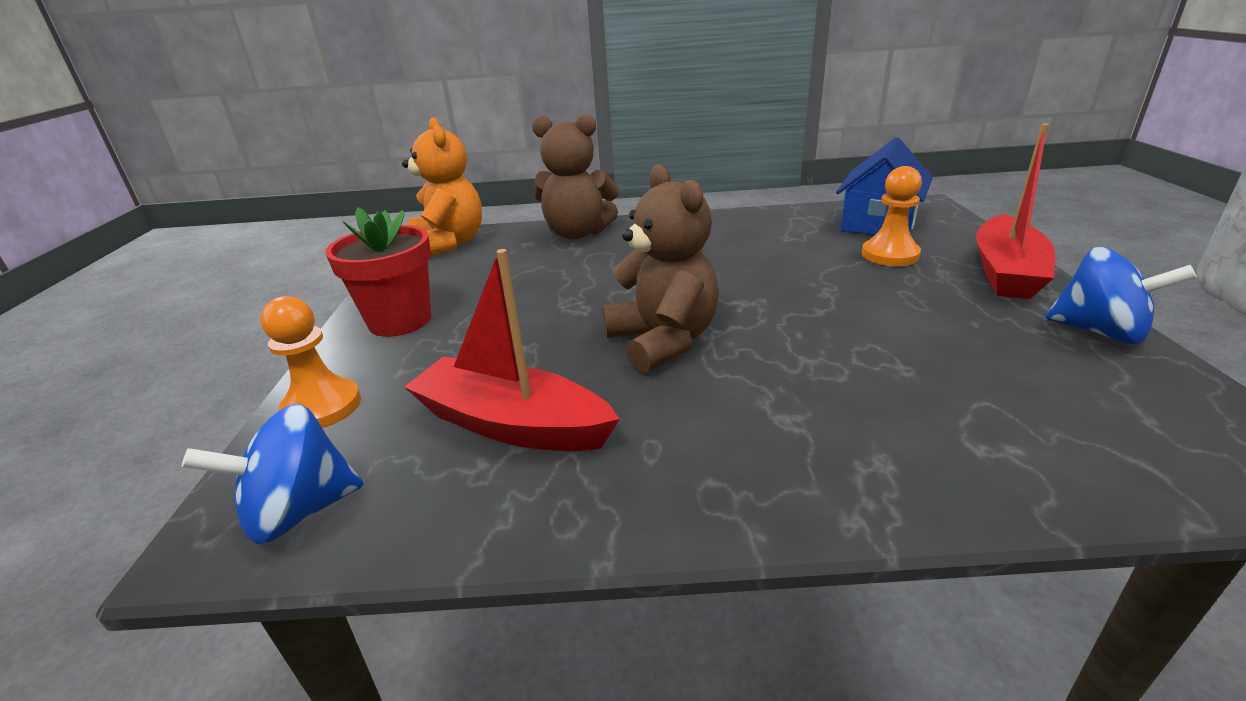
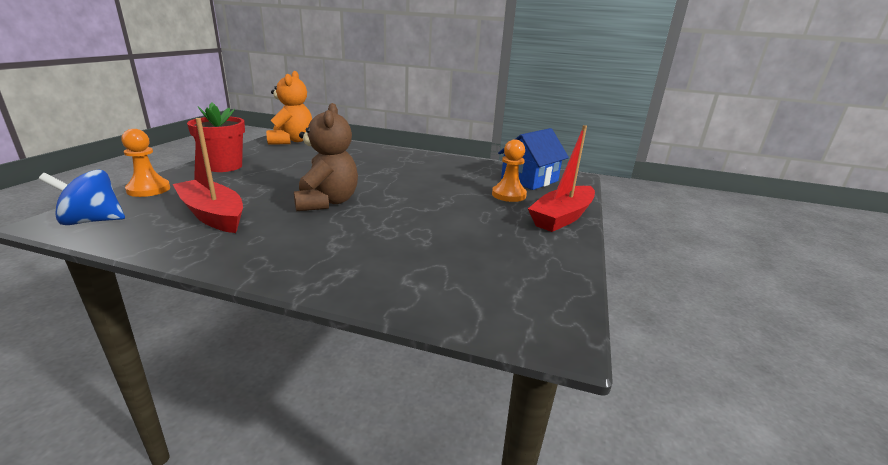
camera: 15 degrees right, 5 degrees down
brown teddy bear [532,114,619,240] -> none
blue spinning top [1045,247,1196,344] -> none

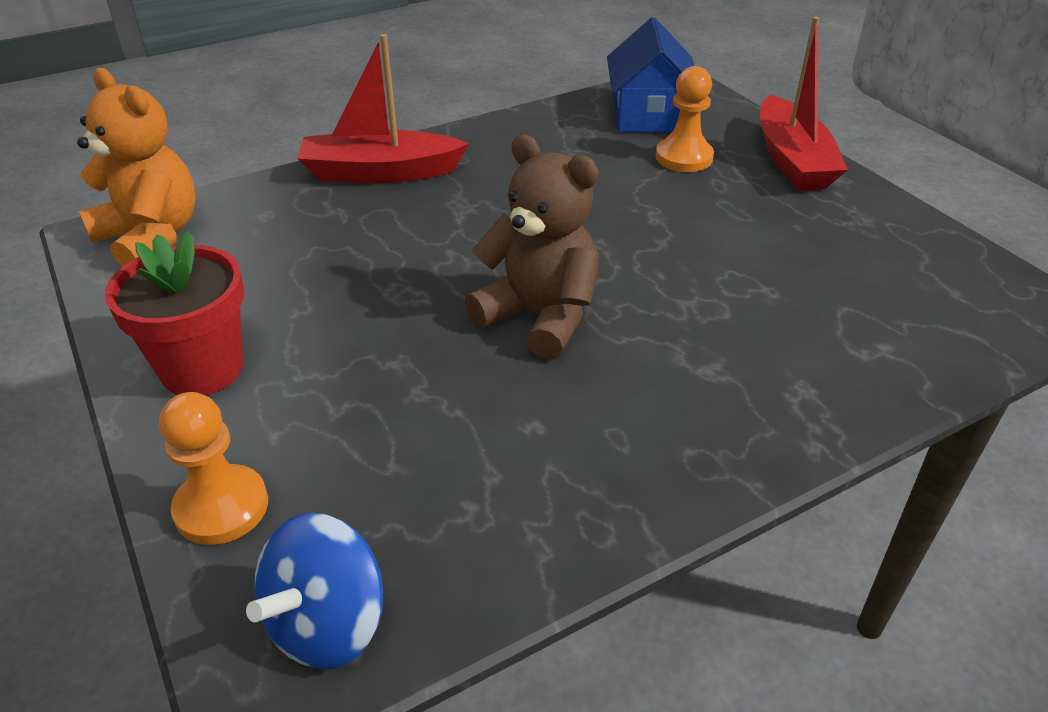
camera: 45 degrees left, 15 degrees up
red boat [173,118,243,233] -> red boat moved to [297,34,469,183]

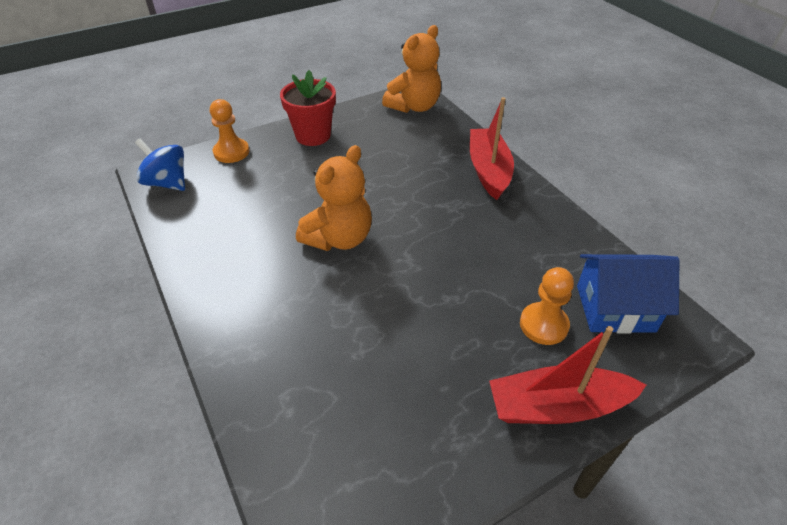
camera: 90 degrees right, 5 degrees up
brown teddy bear [465,134,599,360] -> orange teddy bear [296,145,372,251]

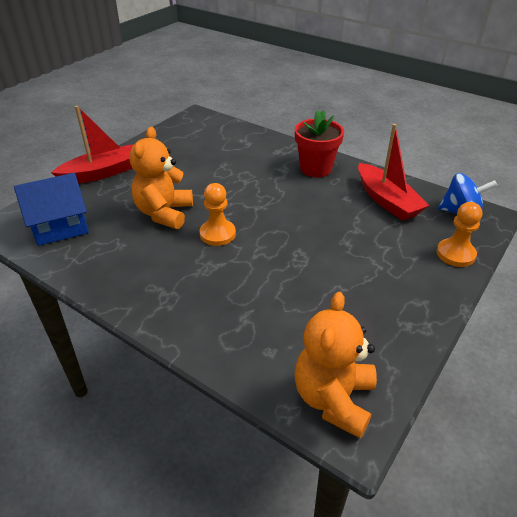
camera: 155 degrees right, 5 degrees down
red flower pot [280,70,336,146] -> red flower pot moved to [295,110,344,177]
orange teddy bear [296,145,372,251] -> orange teddy bear moved to [129,127,193,229]
red boat [470,97,514,200] -> red boat moved to [358,124,430,221]
orange pawn [520,267,574,345] -> orange pawn moved to [200,183,236,246]

